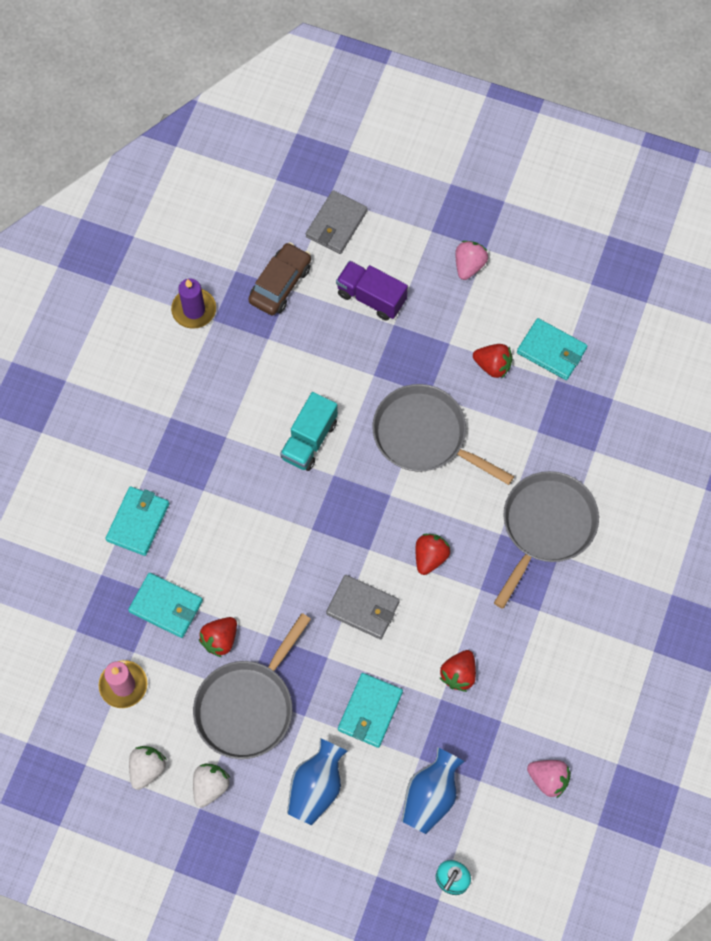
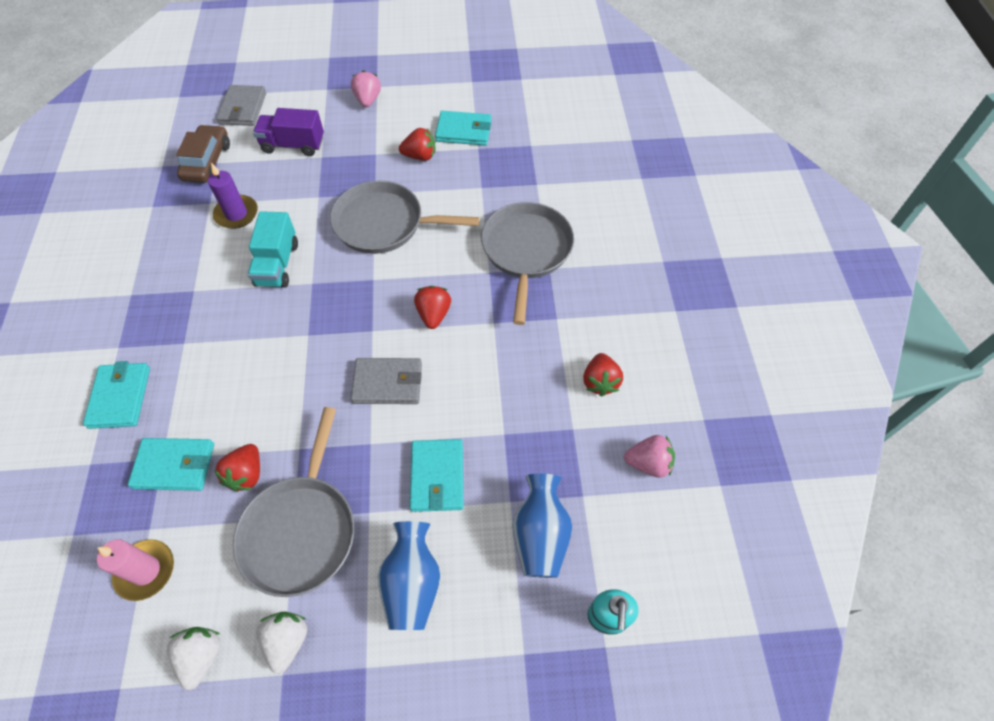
camera: 25 degrees left, 10 degrees down
purple candle [171,278,216,329] -> purple candle moved to [208,163,258,229]
red strawberry [440,650,476,692] -> red strawberry moved to [583,353,623,397]

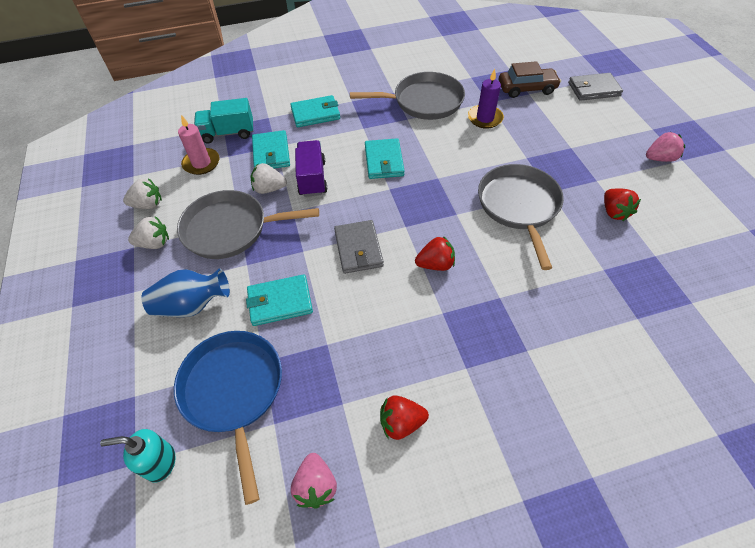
camera: 80 degrees right, 5 degrees down
red strawberry [214,444,260,492] -> white strawberry [251,163,287,194]
turquoise truck [248,211,298,288] -> turquoise truck moved to [194,98,253,143]
purple truck [253,108,324,156] -> purple truck moved to [295,140,327,197]
turquoise wallet [435,111,491,146] -> turquoise wallet moved to [365,138,405,179]
grey pan [481,202,574,325] -> grey pan moved to [350,72,465,120]
blue vase [512,474,572,578] -> blue pan [174,331,282,505]

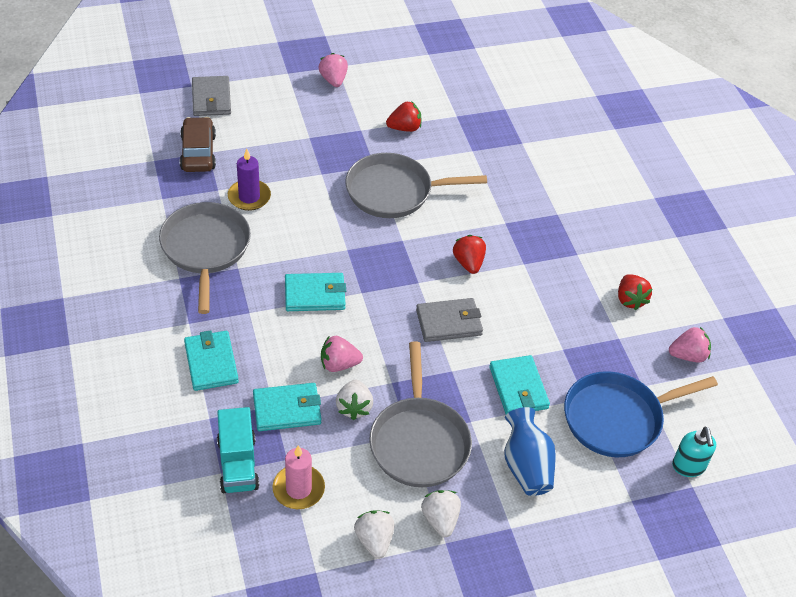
camera: 95 degrees left, 5 degrees down
purple truck [295,140,327,197] -> pink strawberry [321,335,363,372]

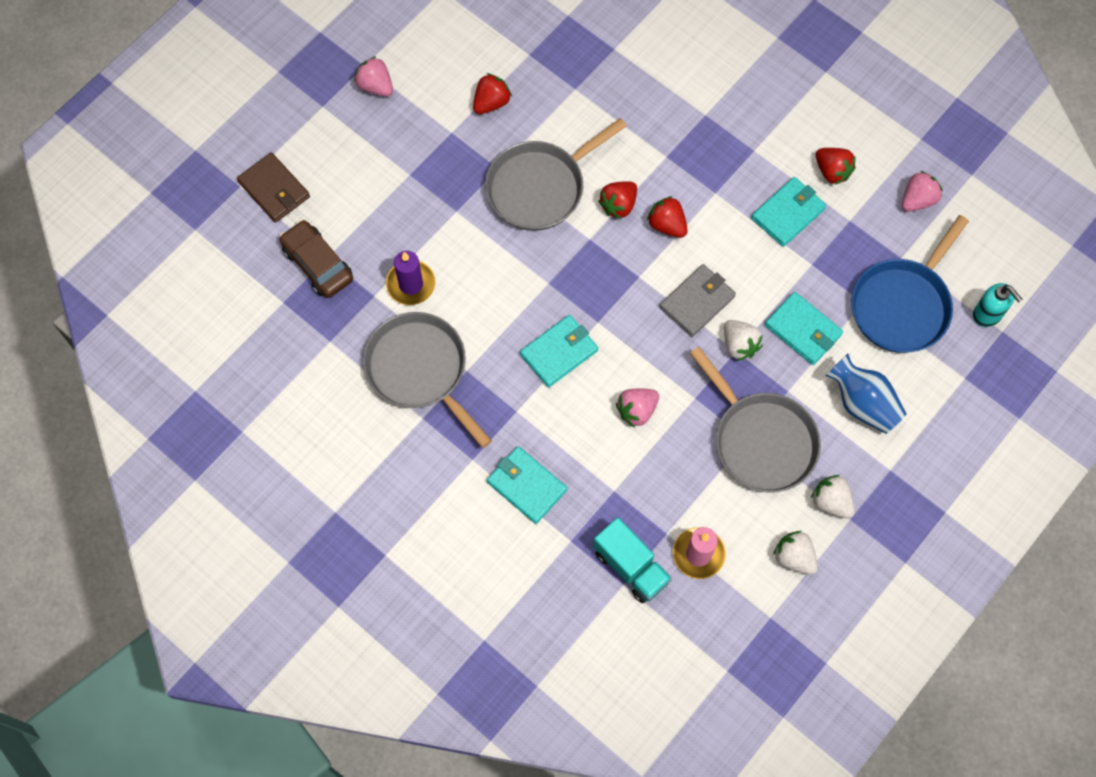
camera: 30 degrees left, 20 degrees up
grey wallet [192,76,231,116] -> brown wallet [237,152,310,223]
turquoise wallet [253,383,321,431] -> turquoise wallet moved to [751,177,826,247]
white strawberry [336,380,373,420] -> white strawberry moved to [724,320,763,361]
none -> red strawberry [598,181,637,219]

